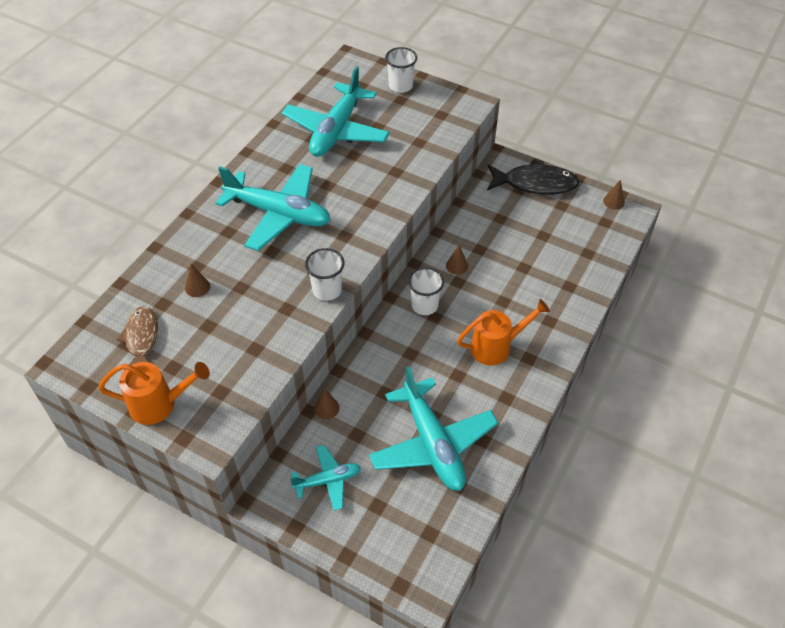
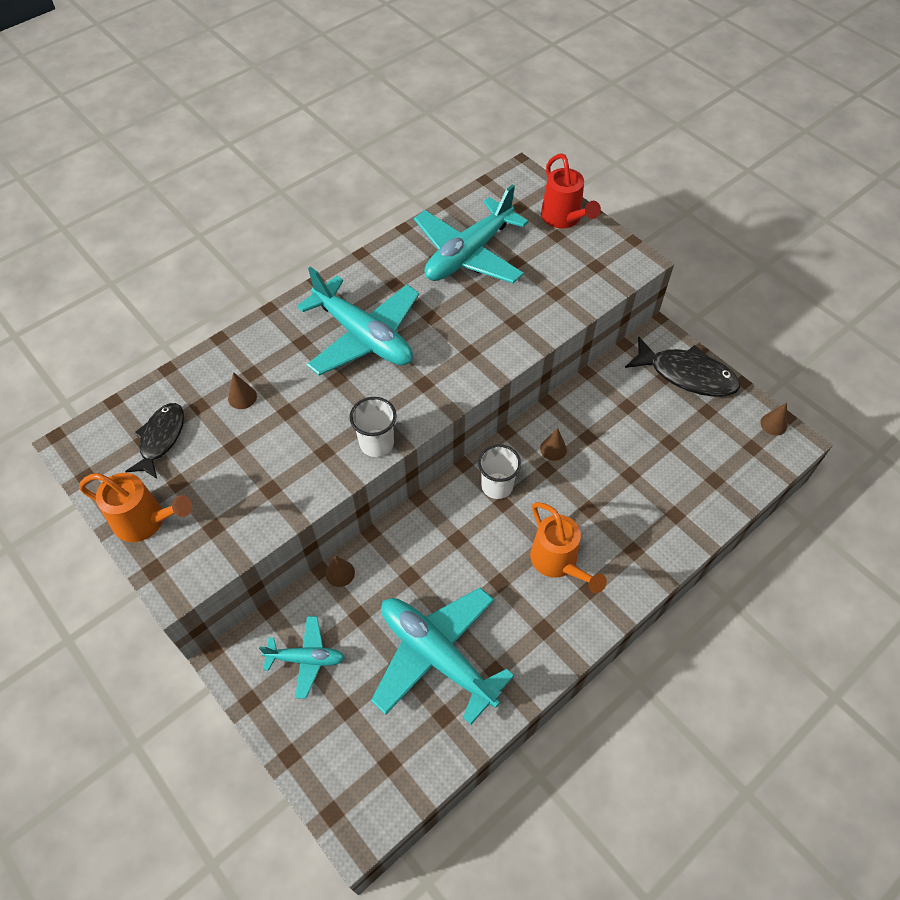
camera: 20 degrees right, 5 degrees up
brown fish [117,306,158,365] -> black fish [125,403,184,479]
turquoise plane [369,366,498,491] -> turquoise plane turned 135 degrees clockwise [371,588,514,725]
white cup [385,47,417,93] -> red watering can [541,153,601,228]
orange watering can [457,299,550,365] -> orange watering can turned 60 degrees clockwise [530,502,607,593]

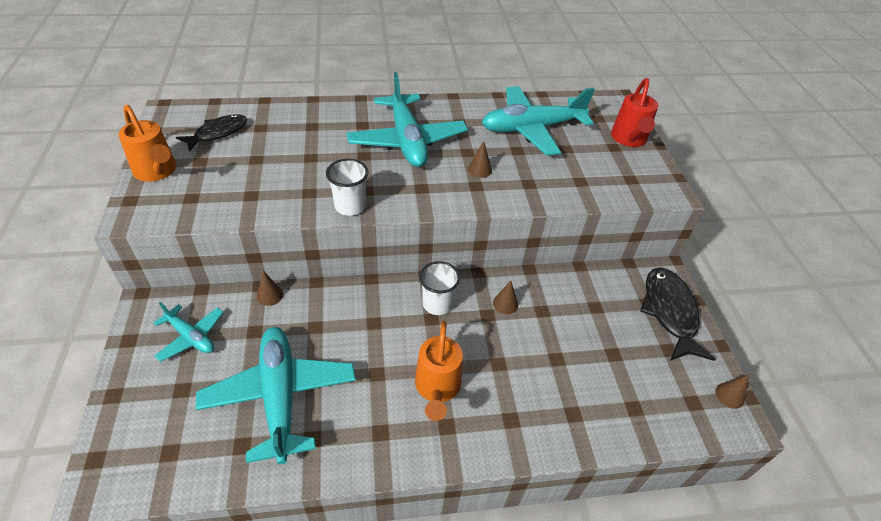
camera: 30 degrees right, 10 degrees down
brown cone [228,372,257,409] -> brown cone moved to [468,141,492,178]
black fish [625,336,740,397] -> black fish turned 150 degrees counterclockwise [640,267,716,361]

